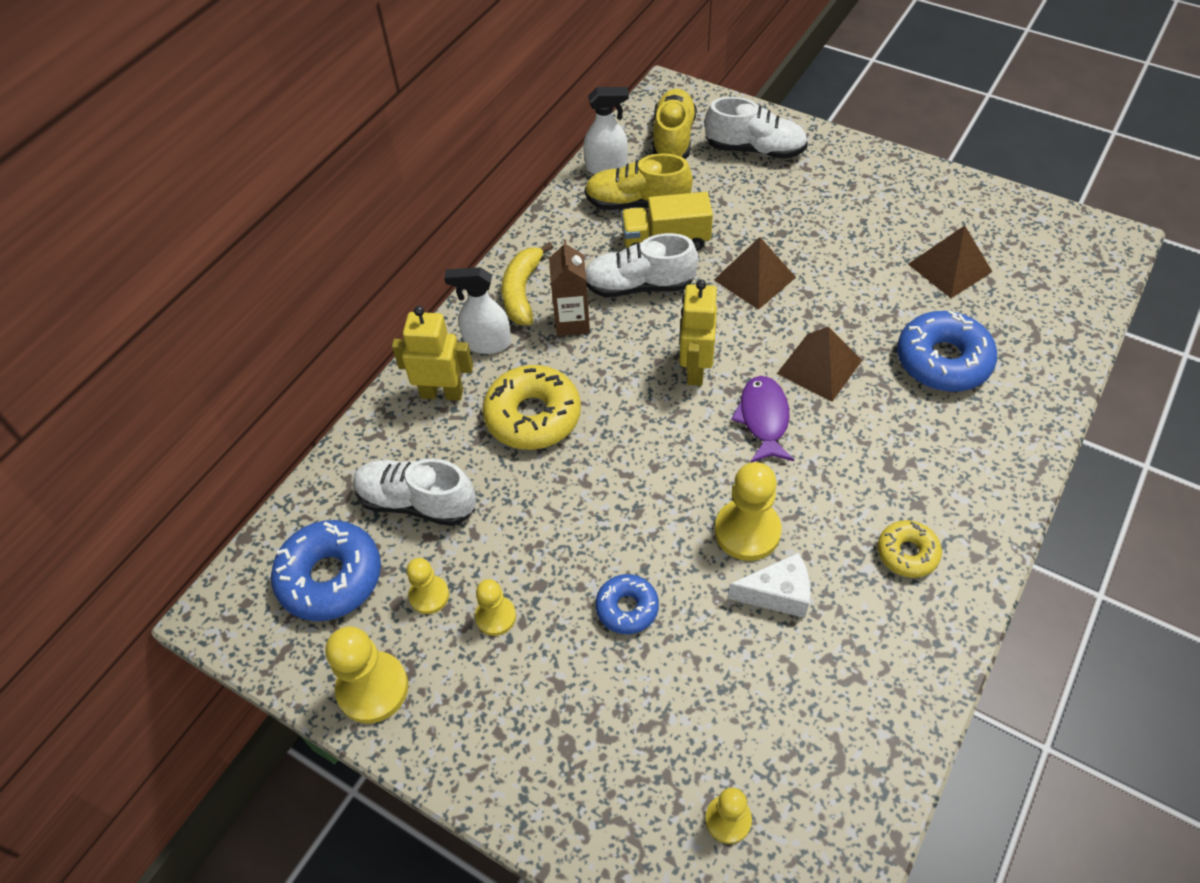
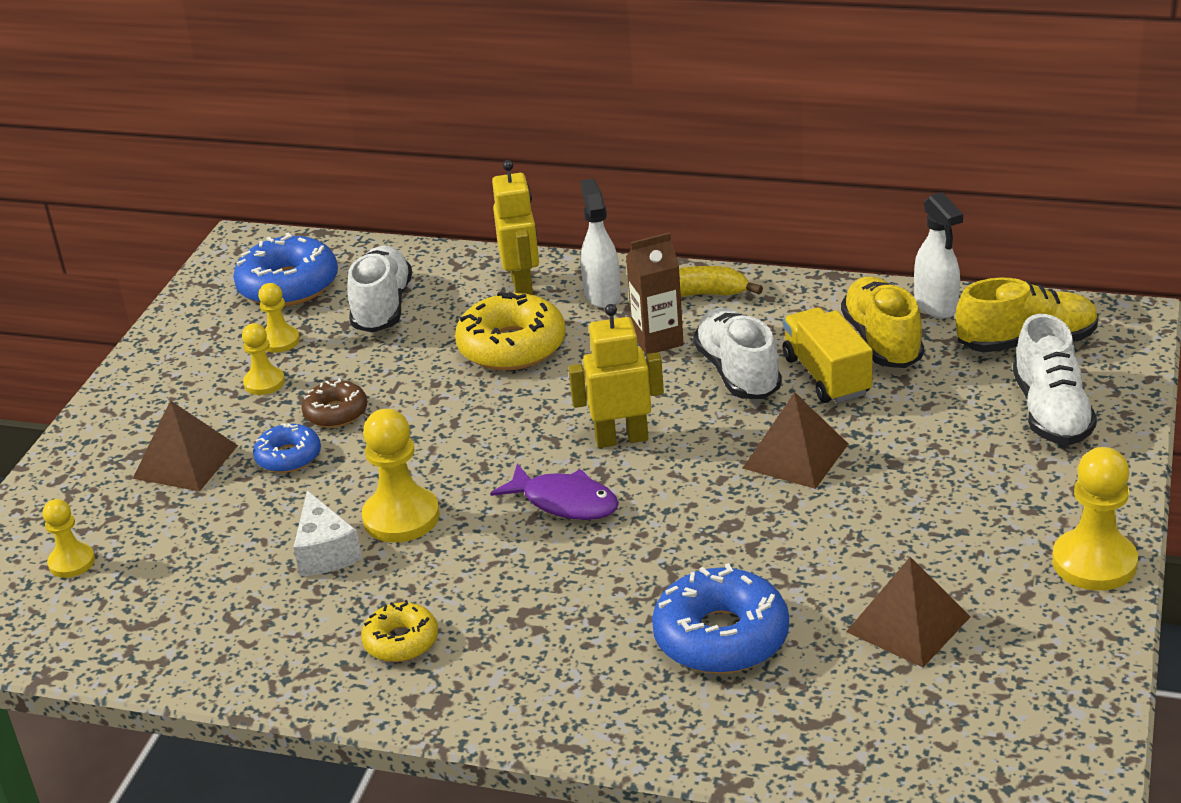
camera: 75 degrees right, 20 degrees down
yellow pawn [325,626,408,723] -> yellow pawn moved to [1052,447,1138,591]
purple fish [731,376,794,463] -> purple fish turned 45 degrees clockwise [490,463,619,520]
brown pyramid [777,327,862,402] -> brown pyramid moved to [133,400,238,491]
none -> brown donut [302,378,367,428]

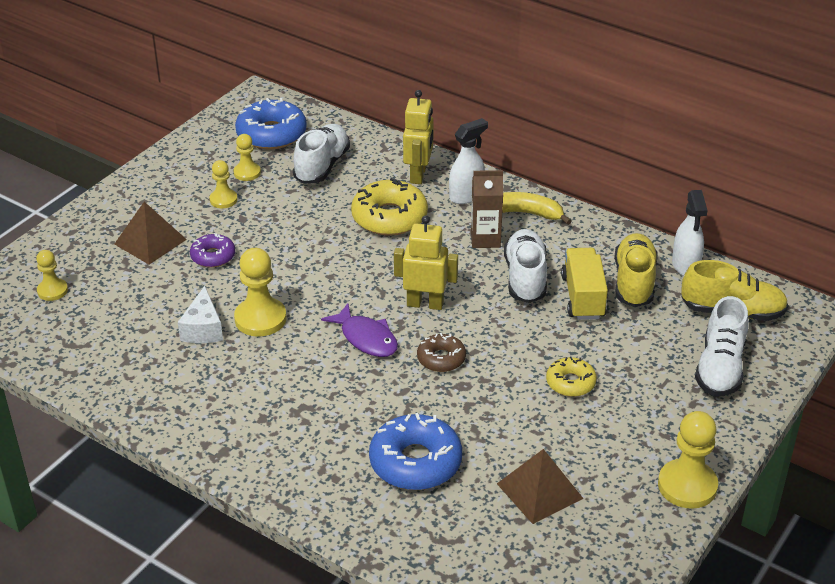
camera: 15 degrees right, 5 degrees up
blue donut [253,423,321,473] -> purple donut [190,233,235,268]
brown donut [302,378,367,428] -> brown donut moved to [417,333,466,372]
yellow donut [361,600,438,662] -> yellow donut moved to [546,356,597,397]
white spray bottle [580,179,621,308] -> white spray bottle turned 45 degrees clockwise [449,118,488,204]
brown pyramid [743,392,848,489] -> none

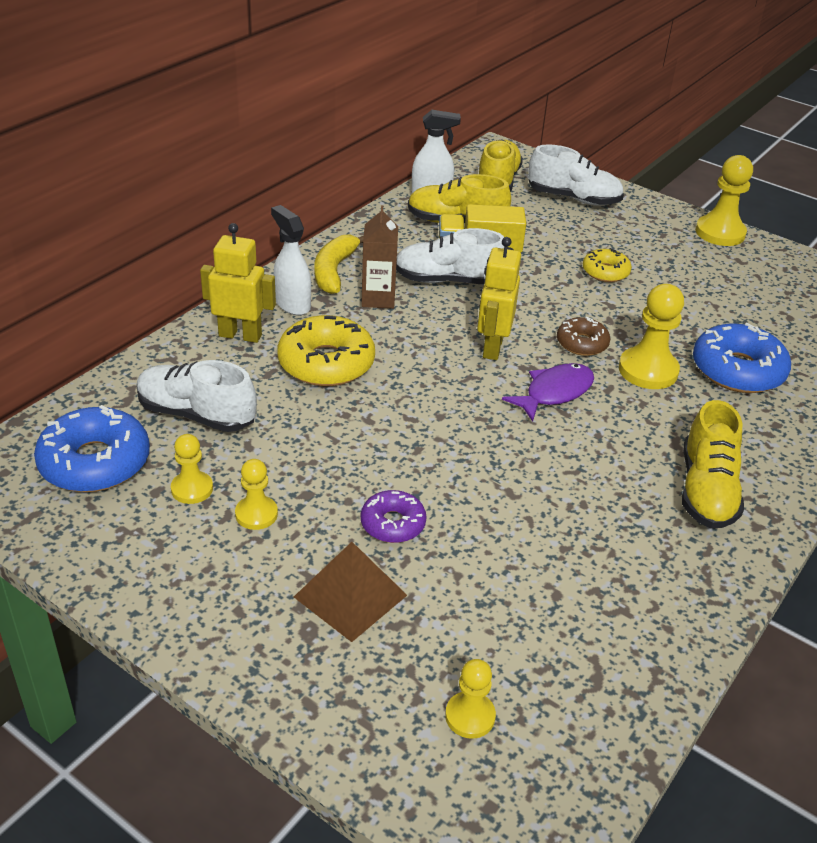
camera: 90 degrees left, 0 degrees up
white cheese [178,286,223,343] -> none
yellow pawn [234,248,286,337] -> yellow pawn moved to [619,284,684,389]
brown pyramid [497,449,584,524] -> none
none -> yellow shoe [682,400,744,529]

